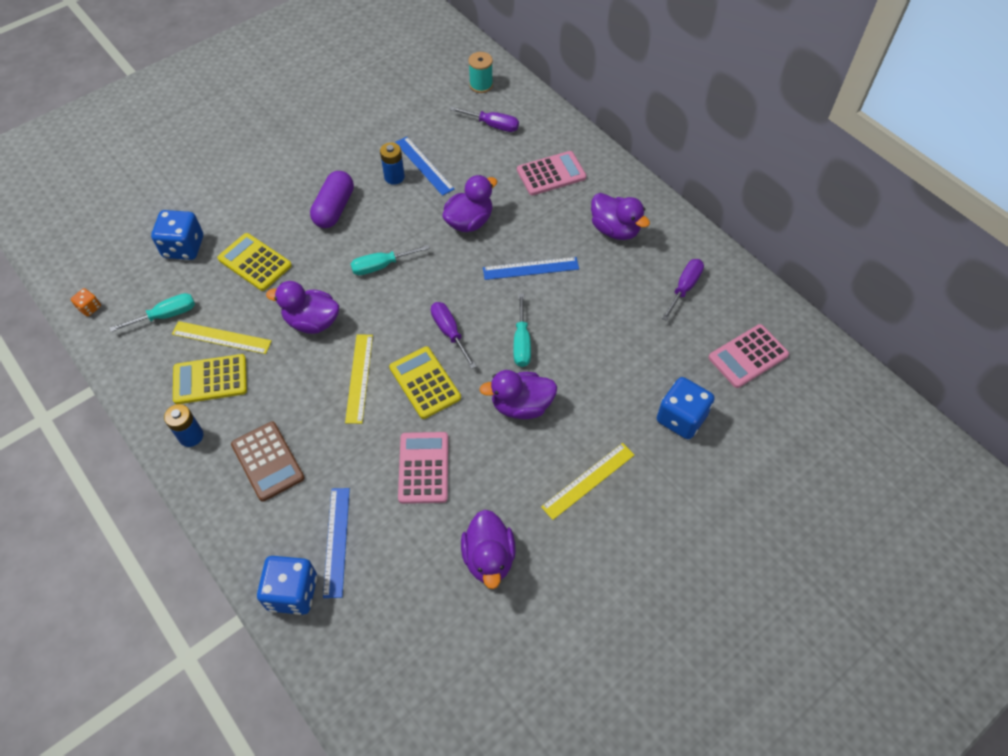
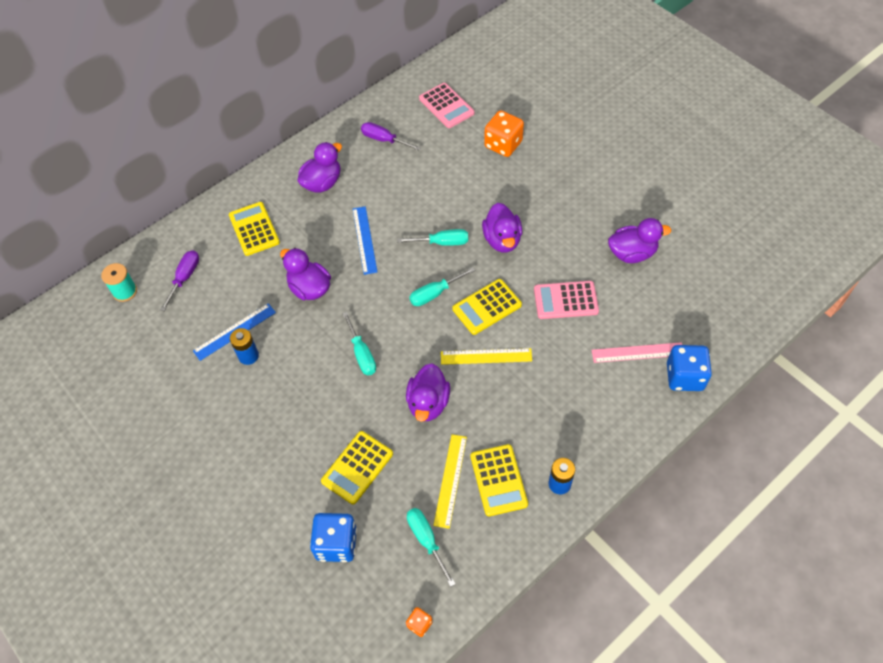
camera: 90 degrees left, 0 degrees up
brown calculator [231,421,305,502] -> none
purple capsule [310,171,354,228] -> none
blue ruler [323,488,350,598] -> pink ruler [592,342,682,363]
purple screwdriver [431,302,477,369] -> turquoise screwdriver [409,267,475,306]
pink calculator [517,151,587,196] -> yellow calculator [229,202,280,256]
yellow ruler [541,443,634,520] -> none
blue dice [657,377,715,439] -> orange dice [484,110,524,157]

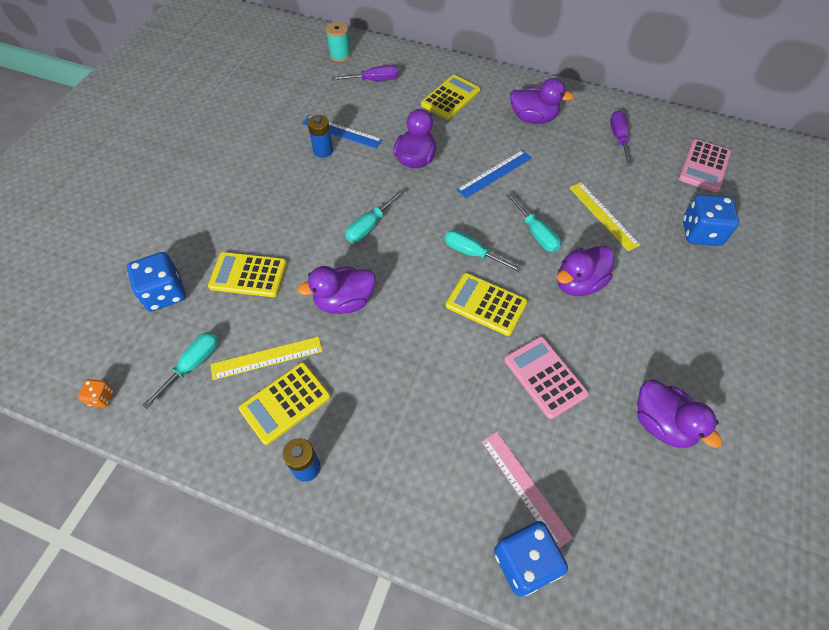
camera: 60 degrees right, 0 degrees up
yellow ruler [441,348,532,365] -> yellow ruler moved to [569,182,640,251]
orange dice [484,110,524,157] -> blue dice [683,194,739,246]

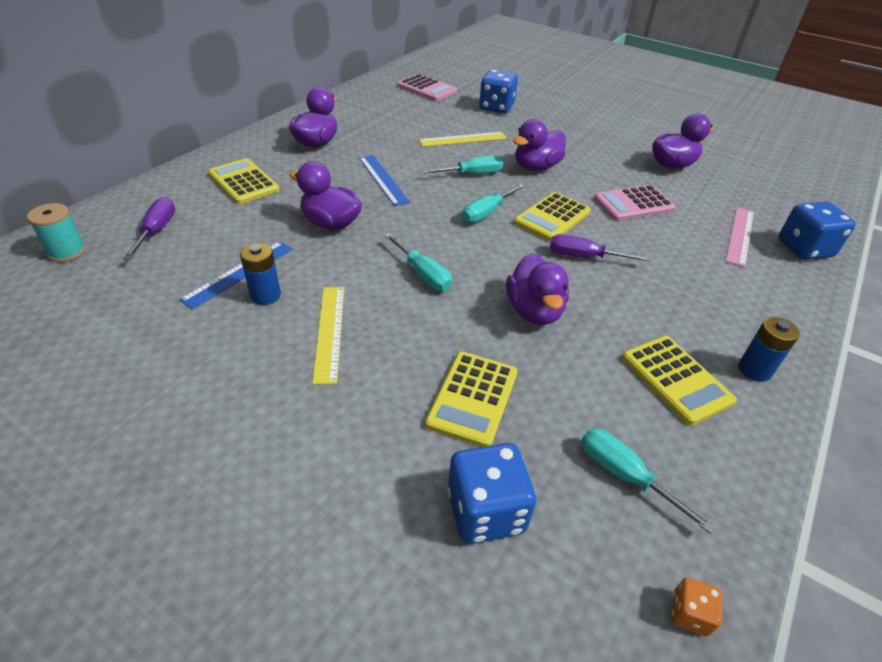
camera: 80 degrees left, 15 degrees down
yellow ruler [210,336,322,380] -> yellow ruler moved to [312,287,344,385]
pink ruler [481,432,573,548] -> pink ruler turned 45 degrees counterclockwise [726,207,754,267]
purple duck [557,246,614,296] -> purple duck turned 75 degrees clockwise [513,119,566,171]
purple screwdriver [610,111,632,166] -> purple screwdriver moved to [550,234,650,261]

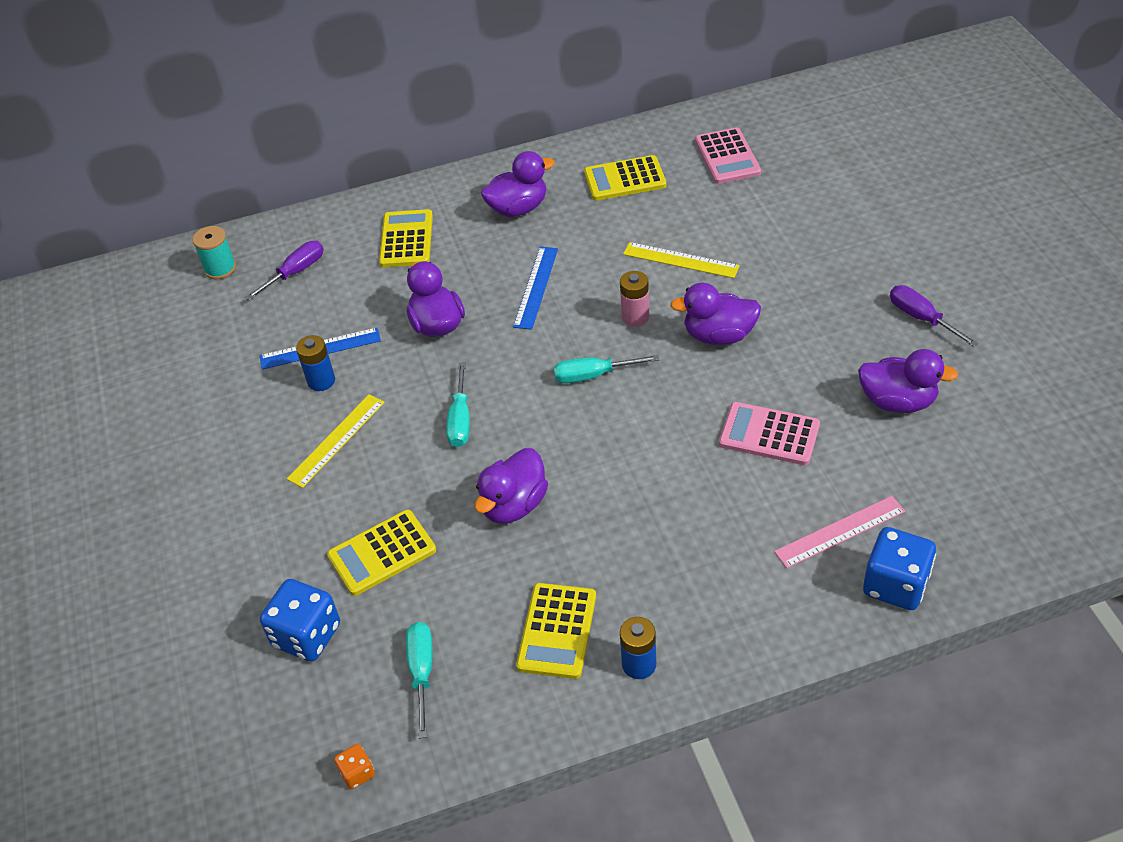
camera: 45 degrees right, 5 degrees up
turquoise screwdriver [423,155,503,174] -> pink battery [620,271,649,327]
blue dice [479,70,518,113] -> none
yellow calculator [514,192,591,242] -> yellow calculator moved to [584,155,666,201]
purple screwdriver [550,234,650,261] -> purple screwdriver moved to [890,285,978,347]

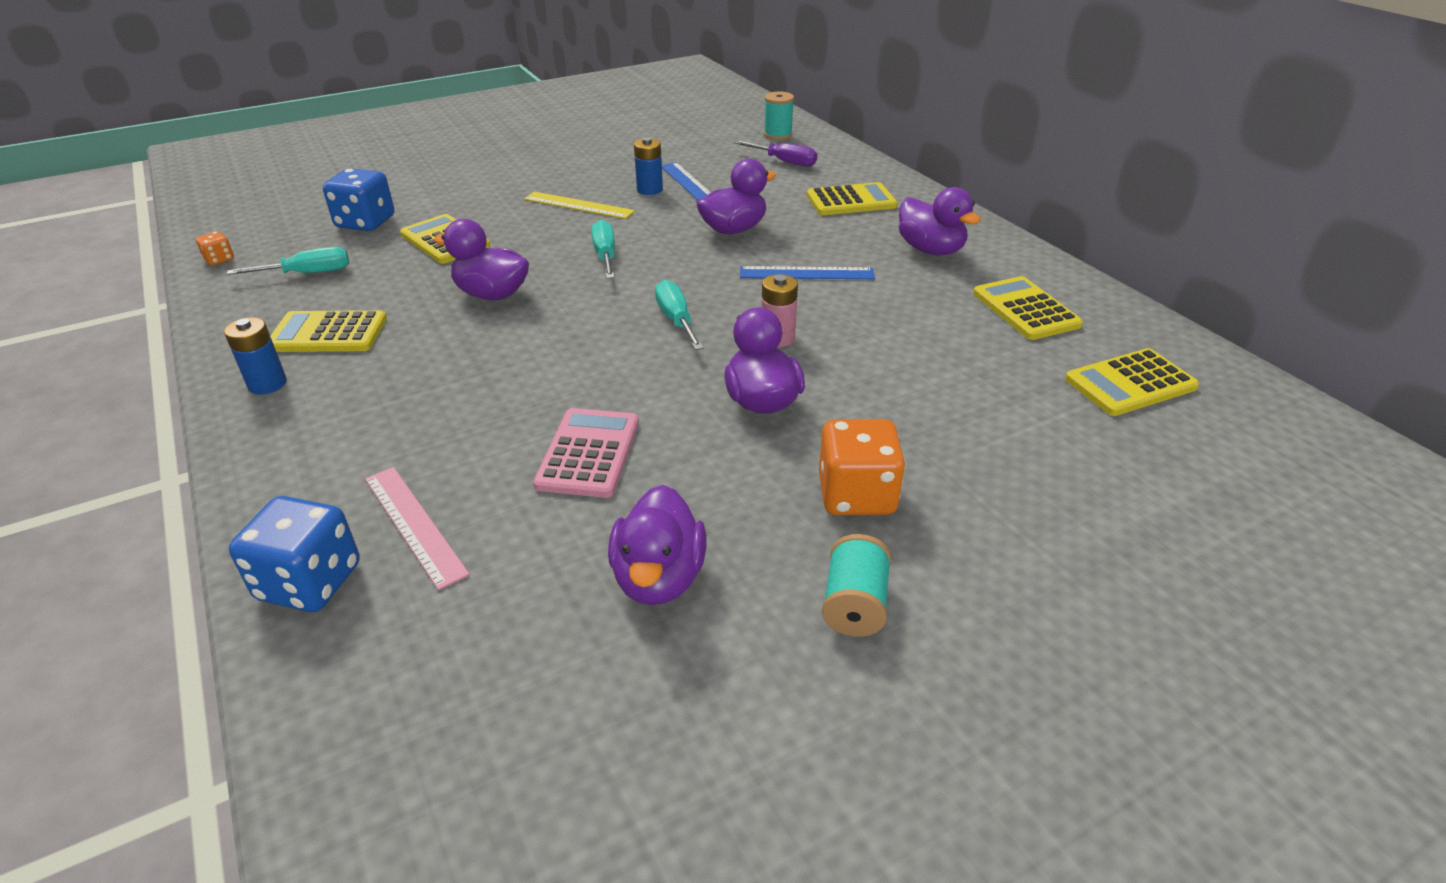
camera: 75 degrees right, 10 degrees down
turquoise screwdriver [446,362,470,447] -> turquoise screwdriver turned 90 degrees clockwise [591,220,615,279]
yellow ruler [623,242,740,278] -> none
pink calculator [695,127,761,184] -> yellow calculator [1065,348,1199,416]
purple screwdriver [890,285,978,347] -> turquoise spool [822,534,891,637]
none -> orange dice [819,419,905,515]

